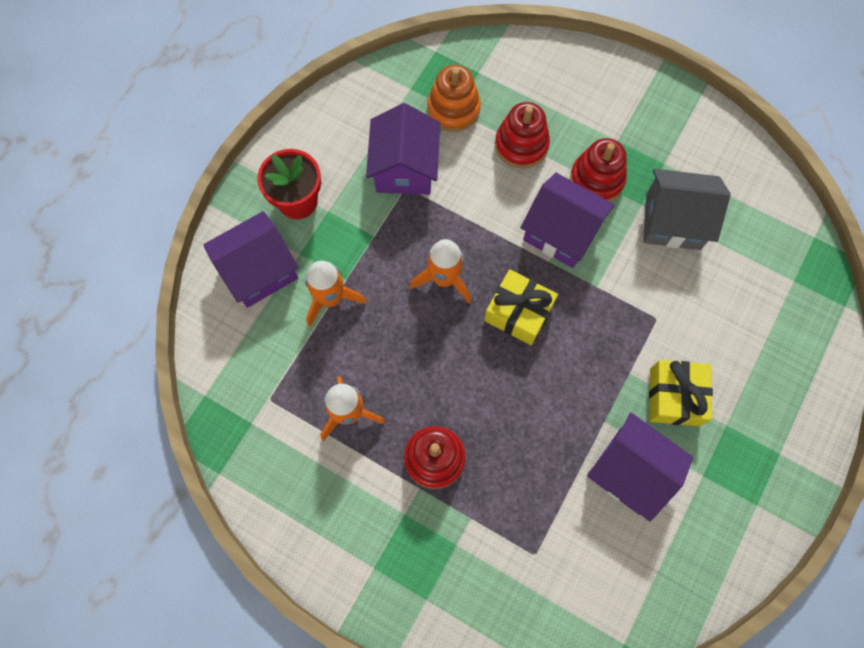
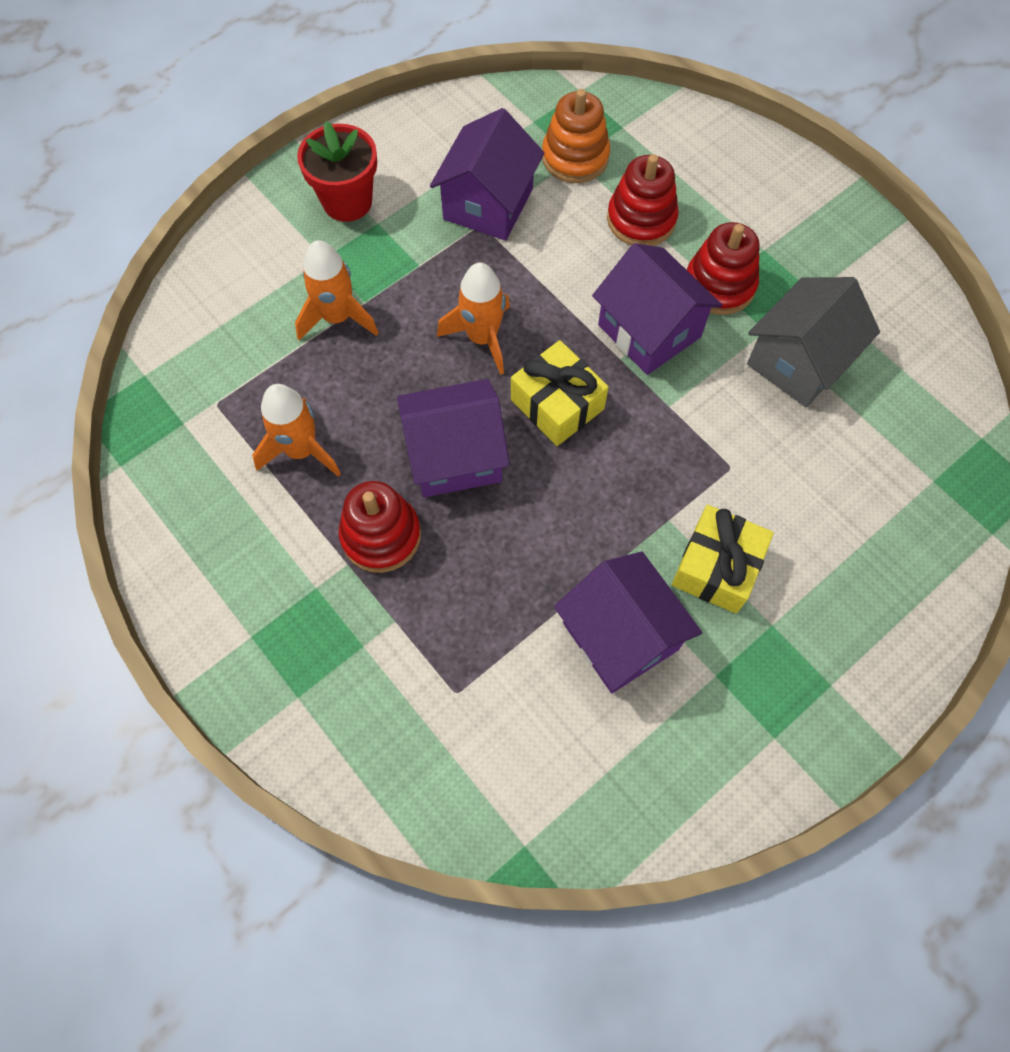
camera: 20 degrees right, 5 degrees down
purple house [203,211,299,308] -> purple house moved to [397,379,510,497]
grey house [643,169,731,250] -> grey house turned 75 degrees counterclockwise [747,277,880,407]

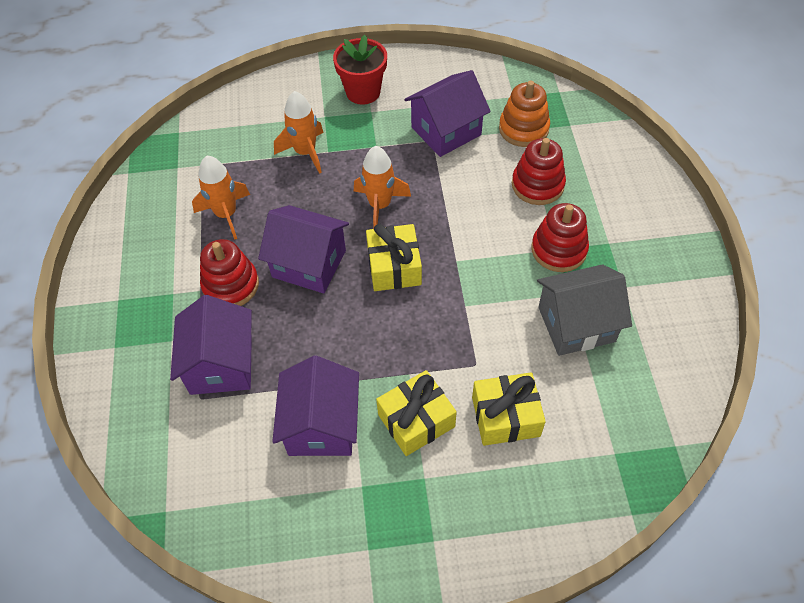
camera: 35 degrees right, 10 degrees down
purple house [592,243,722,375] -> purple house moved to [170,295,252,395]
none -> yellow gift [472,372,546,446]

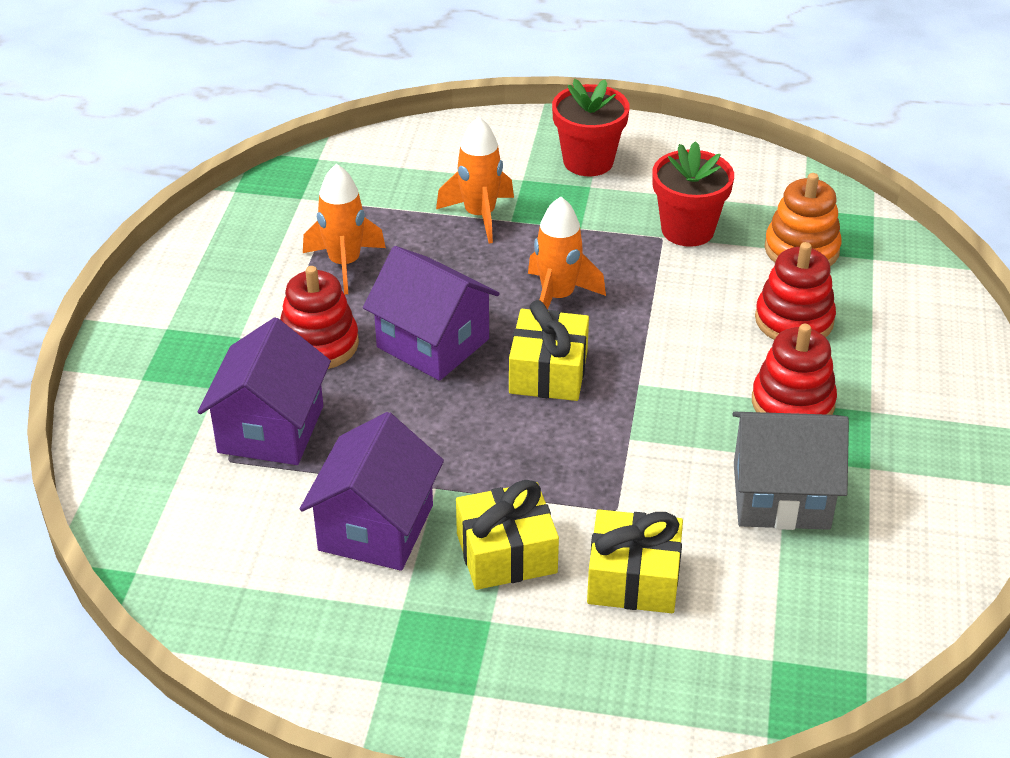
camera: 15 degrees right, 15 degrees down
purple house [405,70,491,157] -> red flower pot [652,141,734,247]

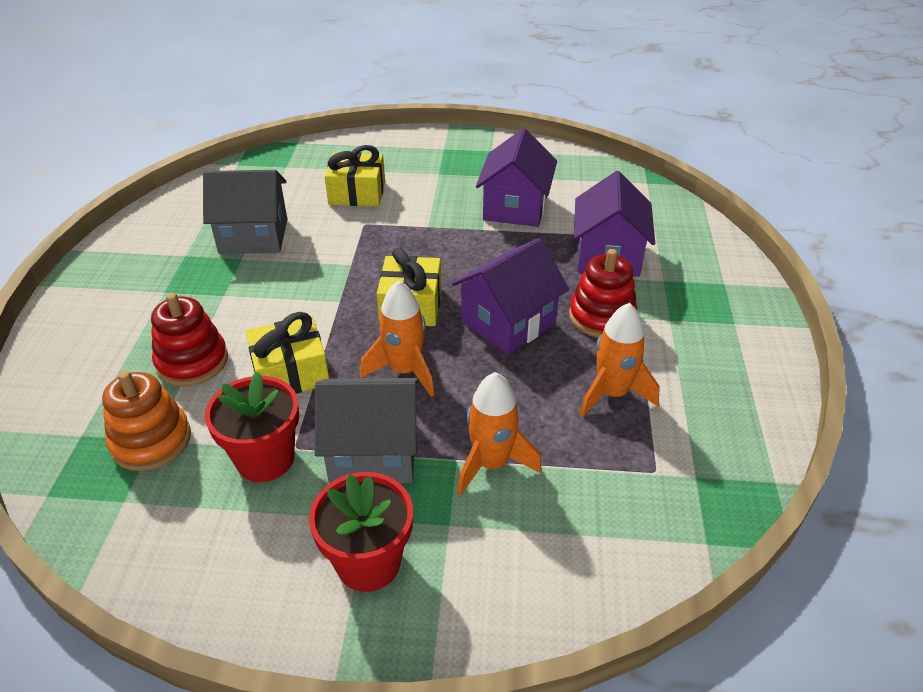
camera: 175 degrees right, 0 degrees up
purple house [363,246,500,381] -> purple house turned 75 degrees counterclockwise [452,238,569,355]
yellow gift [456,480,559,590] -> yellow gift moved to [246,312,329,394]
red stacking toy [752,324,837,415] -> none
none -> grey house [315,378,419,483]

